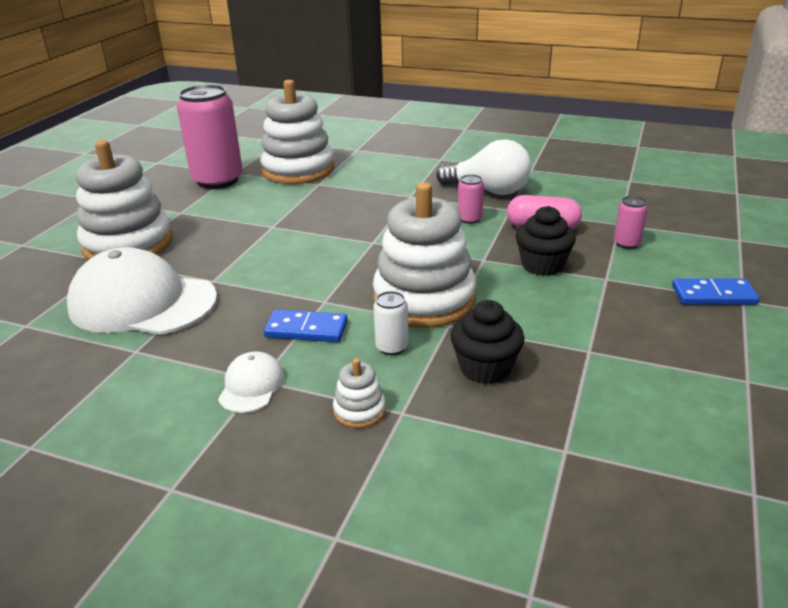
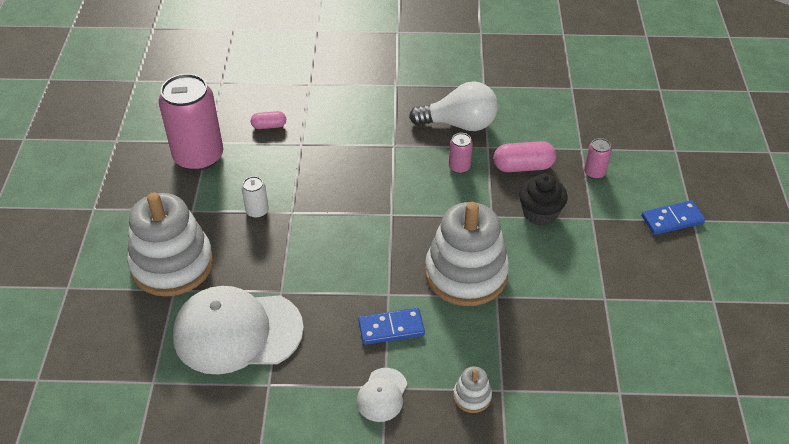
camera: 20 degrees left, 15 degrees up
white cap [218,352,285,413] -> white cap turned 150 degrees counterclockwise [357,368,407,422]
white stacking toy [260,80,334,184] -> pink capsule [251,111,286,129]
white can [373,291,409,355] -> white can moved to [242,176,269,218]
black cupcake [451,300,525,384] -> none

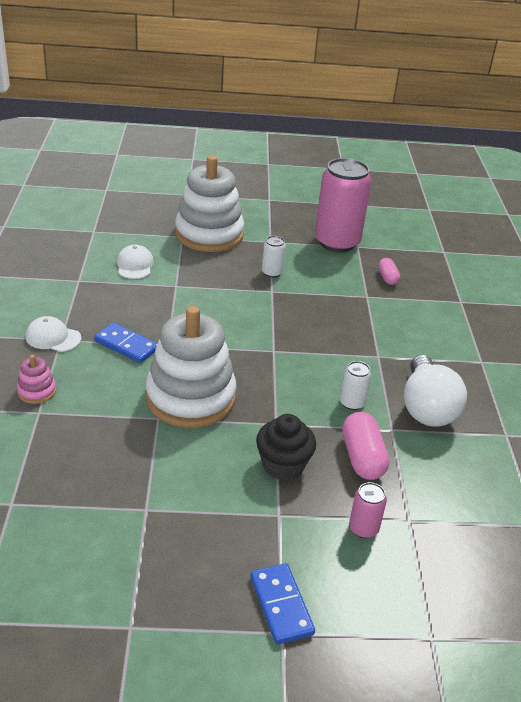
camera: 85 degrees right, 10 degrees down
white cap [173,286,304,375] -> white cap [117,245,154,279], size x0.45
blue domino [358,308,425,345] -> blue domino turned 45 degrees counterclockwise [94,323,157,363]
pink can [449,133,473,174] -> white can [340,361,371,410]
white stacking toy [453,366,492,413] -> pink stacking toy [17,355,56,404]

